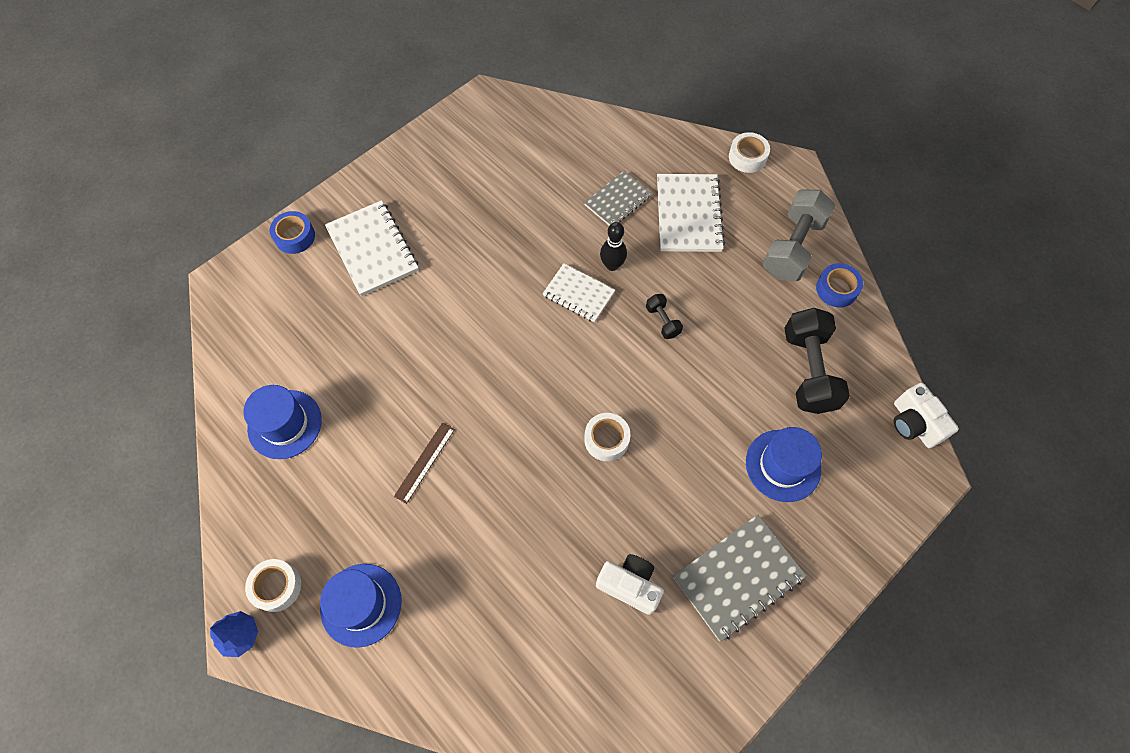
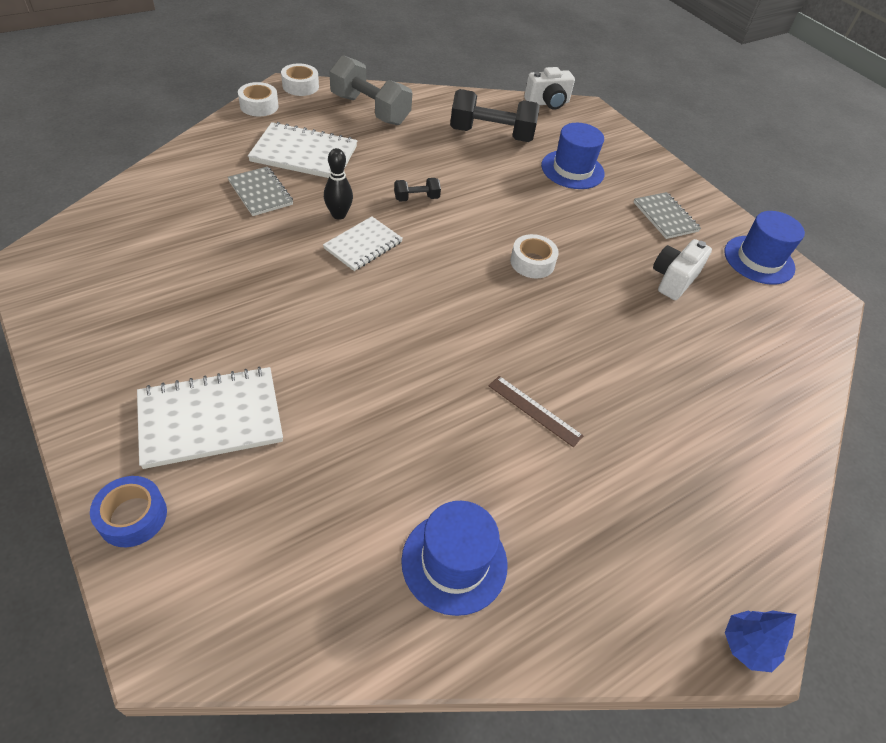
camera: 85 degrees left, 15 degrees down
white tape [245,559,301,612] -> white tape moved to [281,63,319,96]
blue hat [320,564,402,648] -> blue hat moved to [724,211,805,285]
grey notebook [673,514,807,642] -> grey notebook [633,192,701,239], size x0.64
blue tape [816,263,863,308] -> none

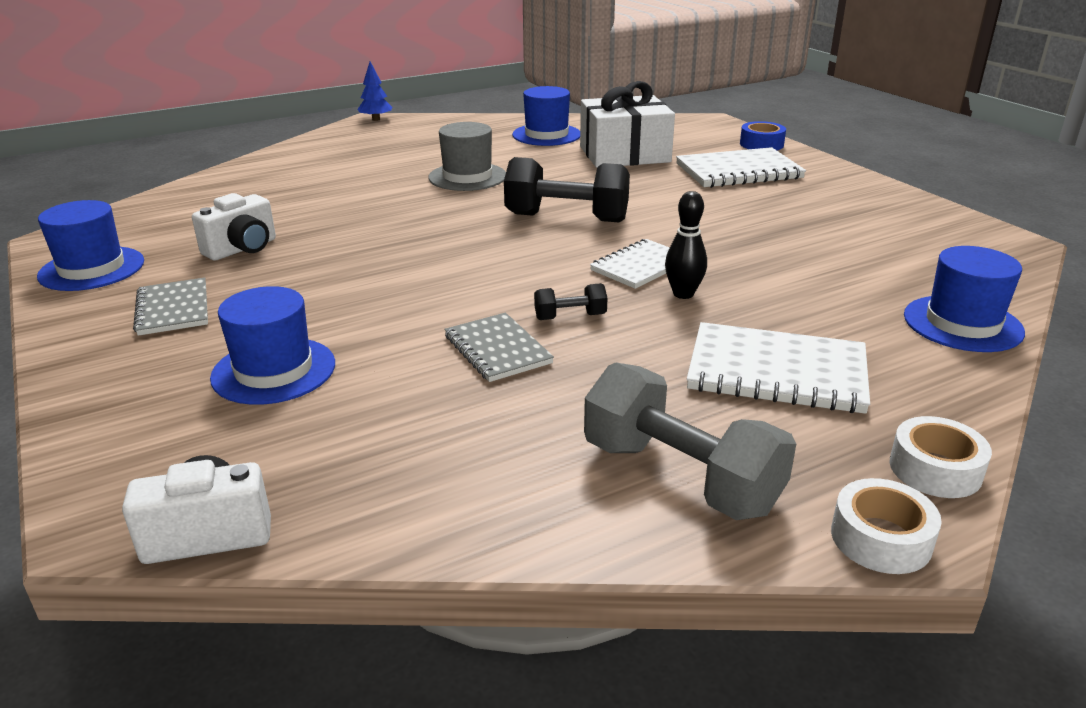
camera: 170 degrees left, 20 degrees down
grey notebook [227,166,293,216] -> grey notebook moved to [444,312,554,382]
black dumbbell [450,89,540,142] -> black dumbbell moved to [504,157,630,222]
brown ruler [489,376,584,447] -> grey hat [428,122,506,191]
white tape [510,234,559,278] -> none
none -> white gift [580,81,675,168]
none -> blue hat [904,246,1025,352]

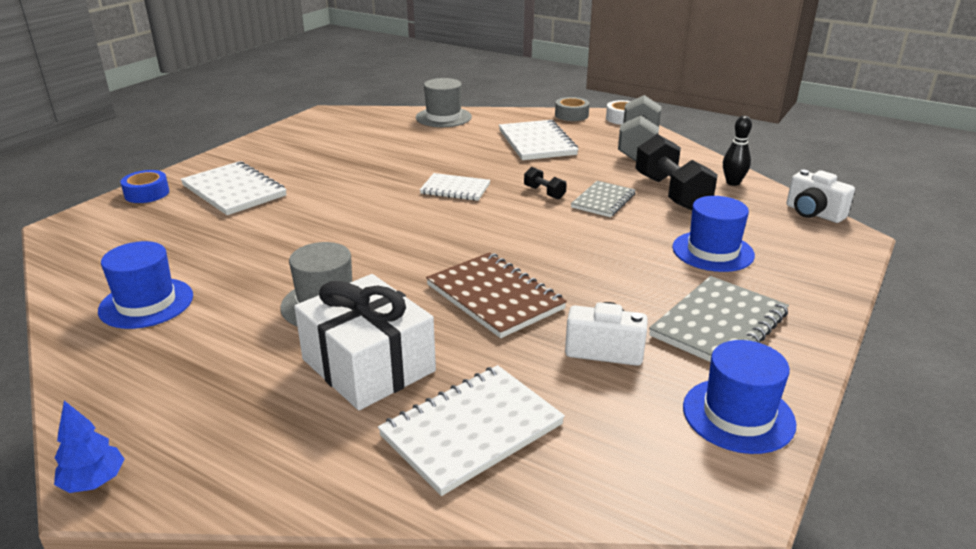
camera: 120 degrees left, 0 degrees up
grey notebook [133,278,208,336] -> grey notebook [649,276,789,362], size x1.56
black dumbbell [504,157,630,222] -> black dumbbell moved to [635,134,718,211]
white gift [580,81,675,168] -> white gift moved to [294,274,436,410]
black bowling pin [665,191,707,299] -> black bowling pin moved to [723,116,752,186]
white tape [889,416,992,498] -> grey tape [555,97,590,121]
blue hat [904,246,1025,352] -> grey hat [416,78,472,127]
none -> white notebook [378,365,565,496]
none -> brown notebook [426,252,567,338]

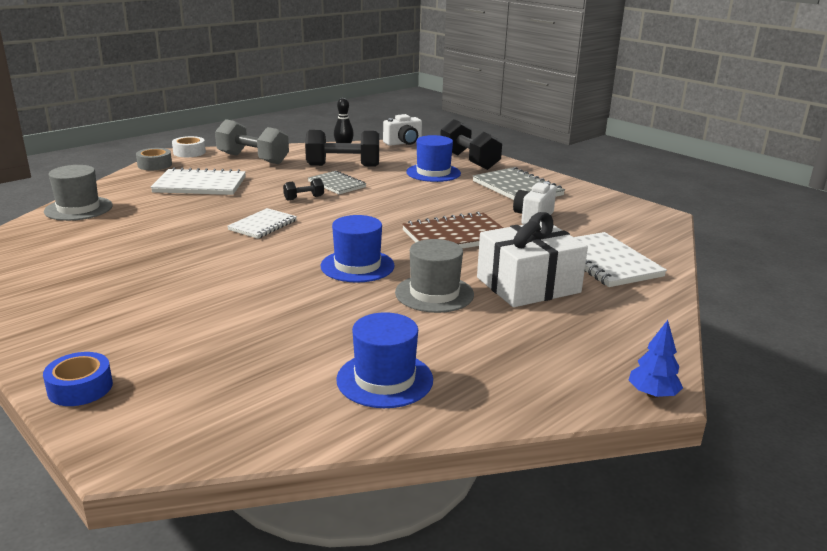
camera: 75 degrees left, 5 degrees down
white notebook [180,161,287,215] -> none
blue hat [683,340,796,454] -> blue hat moved to [321,215,395,283]
none -> black dumbbell [440,119,502,170]

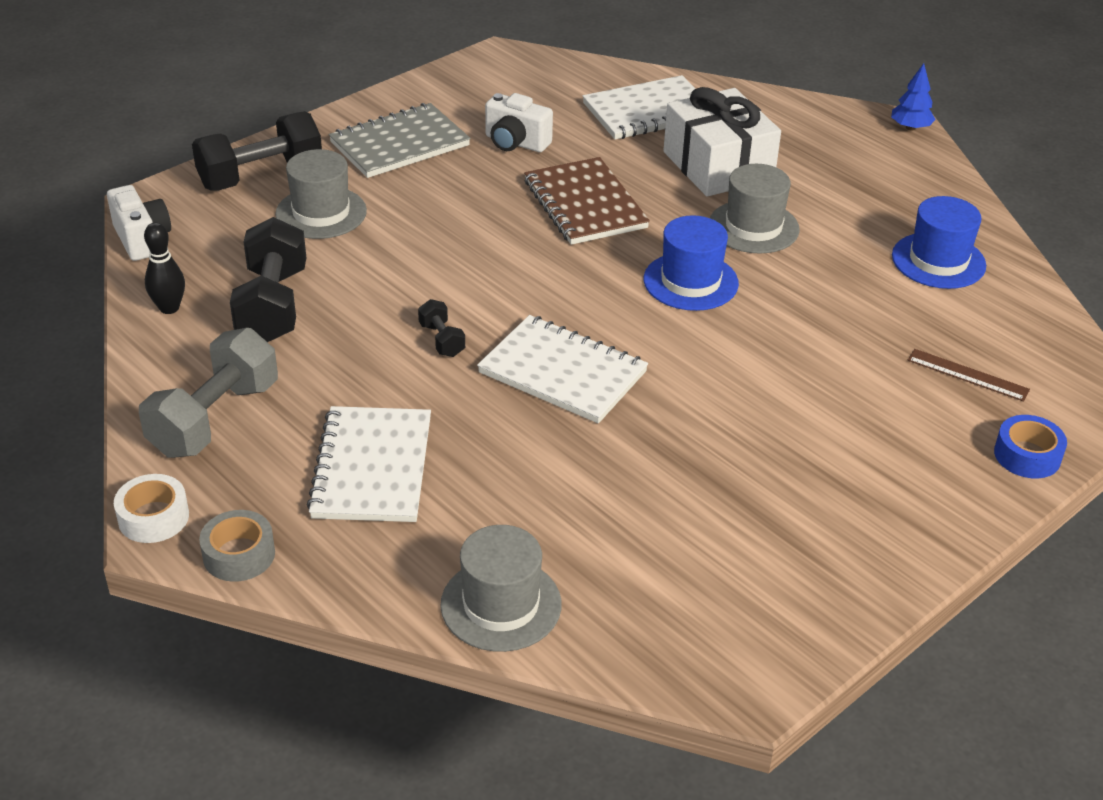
camera: 90 degrees left, 15 degrees up
white notebook [227,208,297,239] -> white notebook [477,315,648,423], size x1.56
grey notebook [308,171,366,194] -> none
blue hat [406,135,461,182] -> grey hat [275,149,367,239]
none -> brown ruler [908,349,1030,402]

